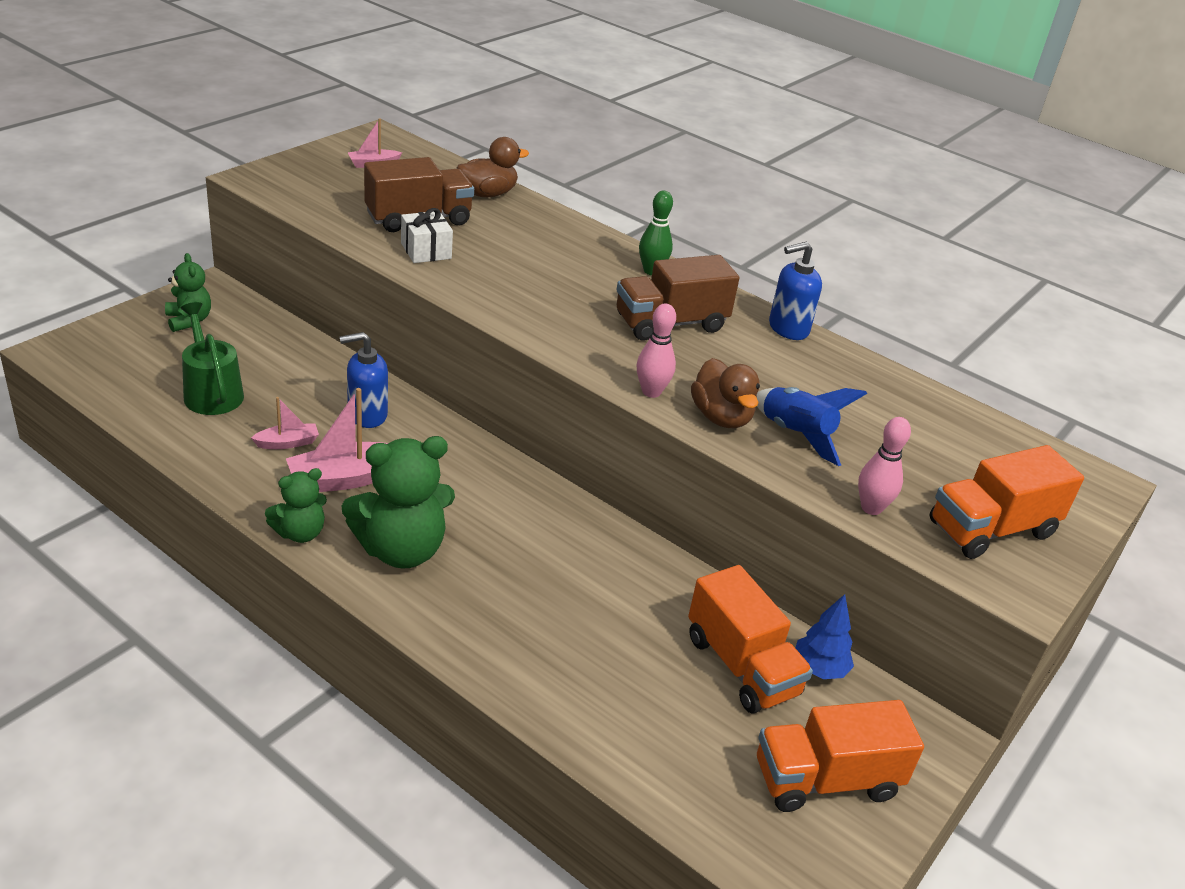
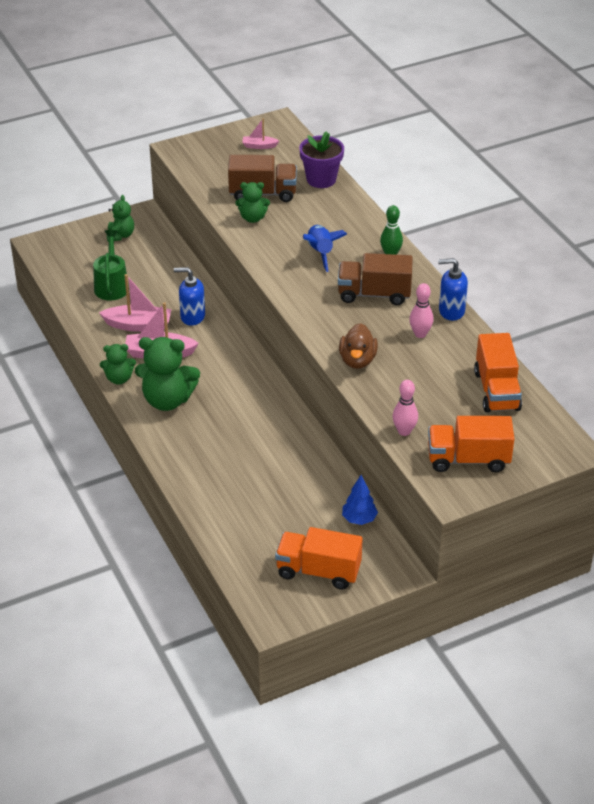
camera: 30 degrees right, 5 degrees up
pink boat [251,397,319,449] -> pink boat [99,274,171,332], size x1.82
white gift [401,208,453,263] -> green teddy bear [236,182,270,223]
brown duck [457,137,529,197] -> purple flower pot [299,131,344,188]
pink bowling pin [637,303,676,398] -> pink bowling pin moved to [409,283,433,338]
orange truck [688,565,813,714] -> orange truck moved to [474,333,522,413]
blue rocket [757,387,867,466] -> blue rocket moved to [303,225,347,272]

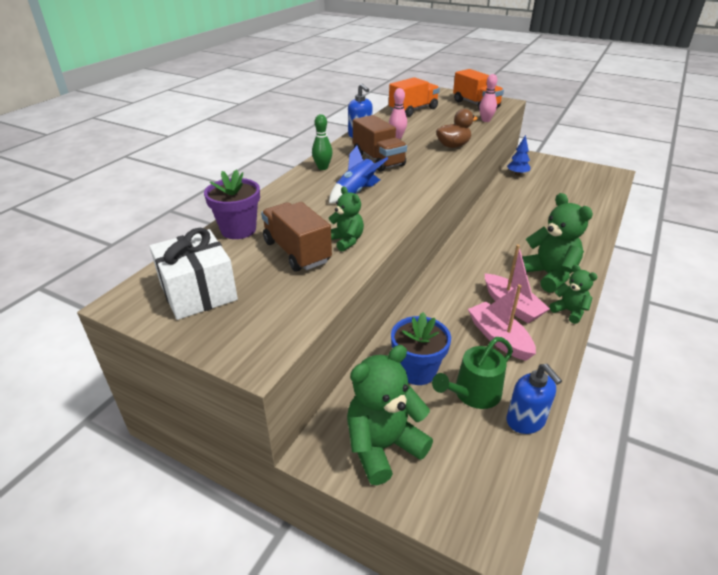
camera: 125 degrees left, 5 degrees down
green teddy bear [107,195,134,242] -> green teddy bear [347,345,433,485], size x1.78
blue soap dispenser [174,267,205,326] -> blue soap dispenser moved to [507,364,562,434]
pink boat [242,118,279,149] -> white gift [149,228,238,320]
orange truck [275,527,363,590] -> none
none -> blue flower pot [391,312,451,385]

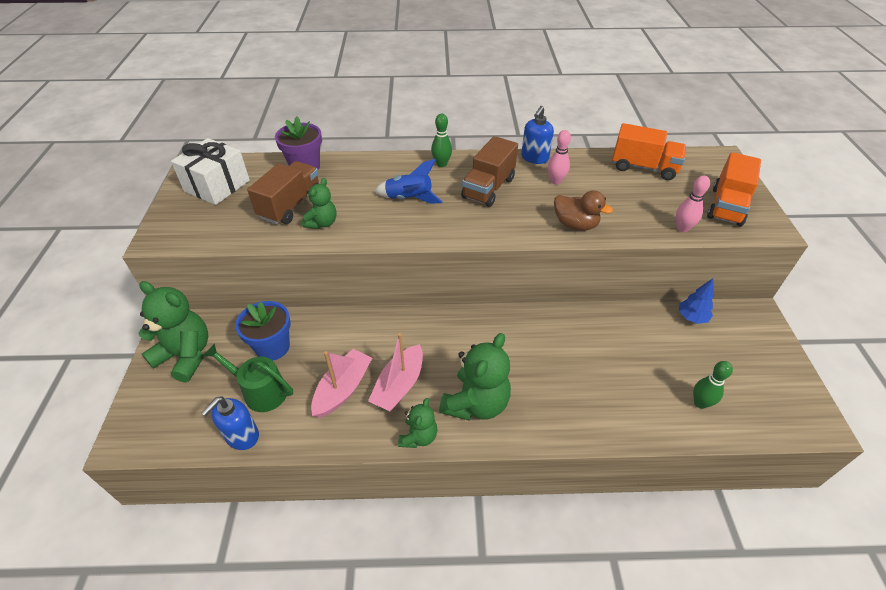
camera: 60 degrees right, 10 degrees up
none -> green bowling pin [693,361,733,409]

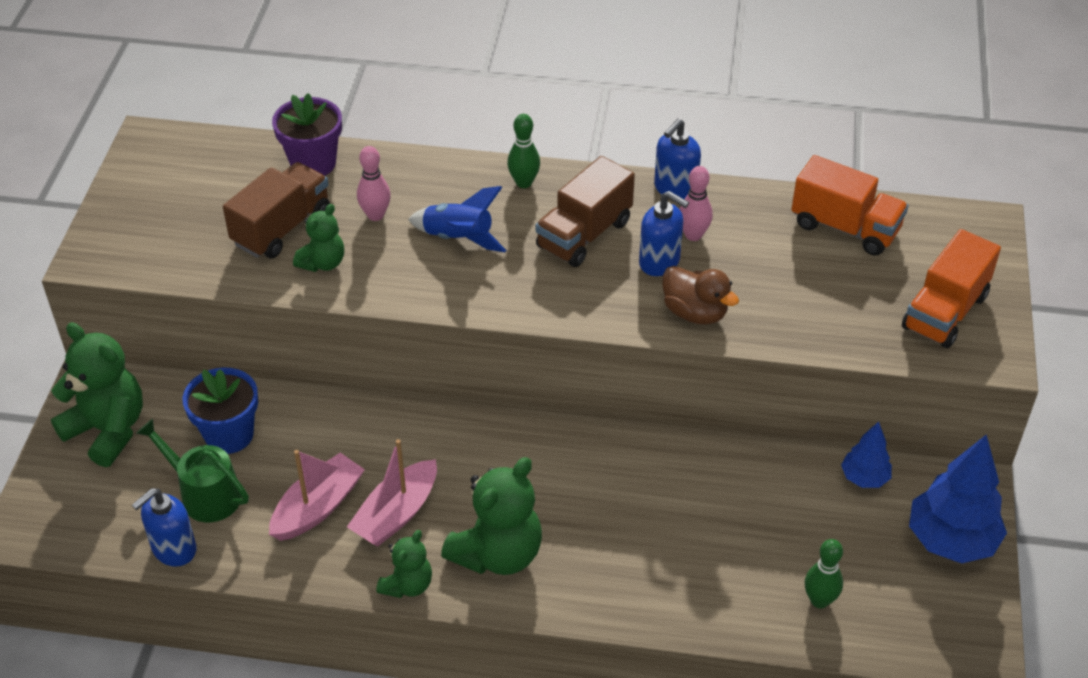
camera: 10 degrees right, 0 degrees up
white gift [171,138,250,205] -> none
pink bowling pin [676,176,710,232] -> pink bowling pin moved to [357,146,391,221]
none -> blue soap dispenser [639,191,689,276]
none -> blue tree [909,434,1007,563]

